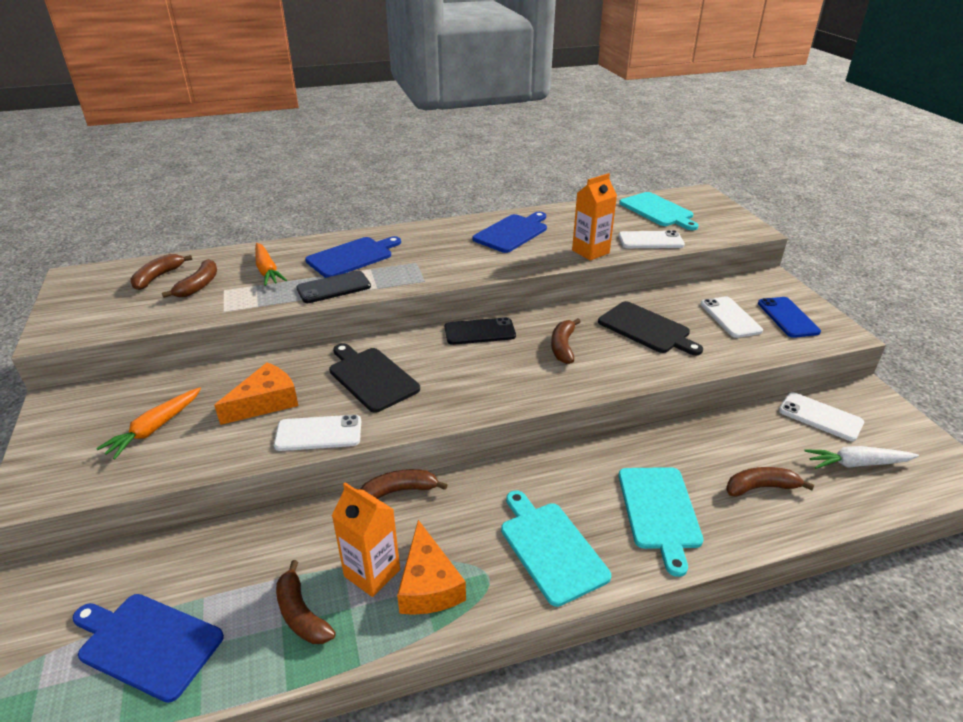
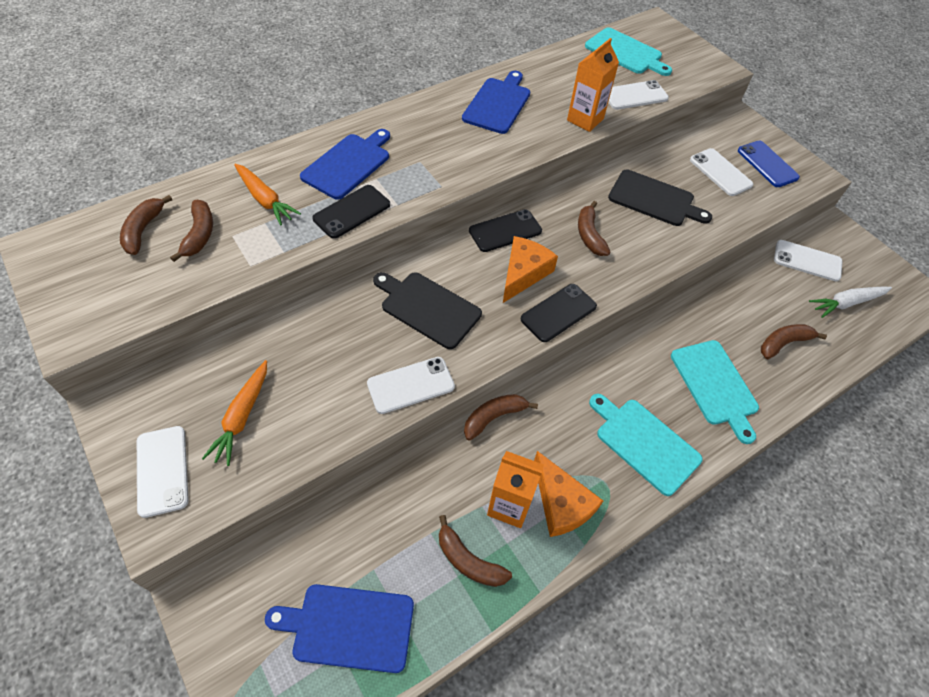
camera: 20 degrees left, 20 degrees up
orange cheese [214,363,298,425] -> orange cheese moved to [503,236,558,303]
none -> white phone [137,426,189,518]
none -> black phone [521,284,597,342]

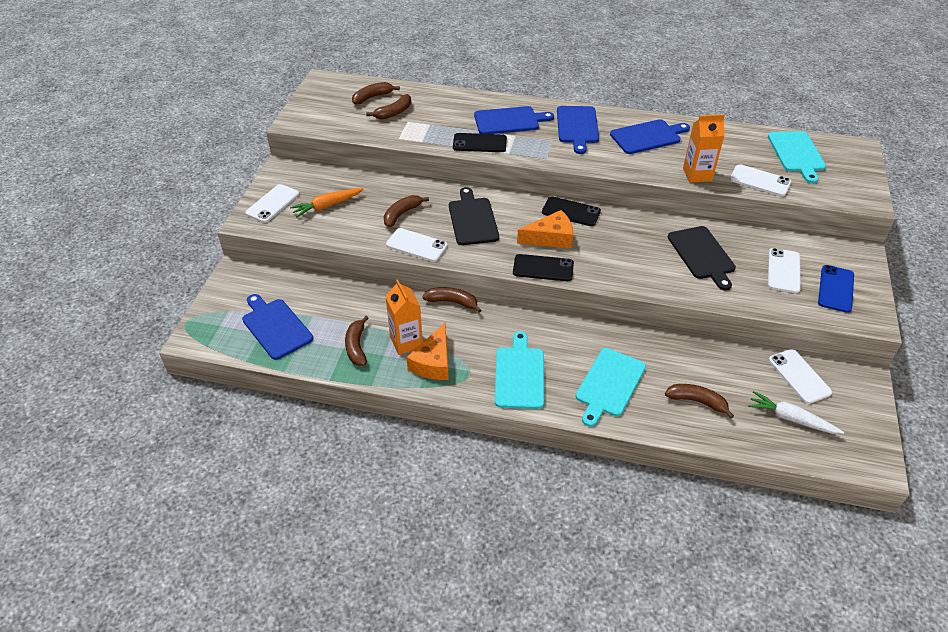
camera: 50 degrees right, 10 degrees down
orange carrot [234,164,301,225] -> none
brown banana [578,201,611,256] -> brown banana moved to [384,195,429,227]
none -> blue cutting board [557,106,599,154]

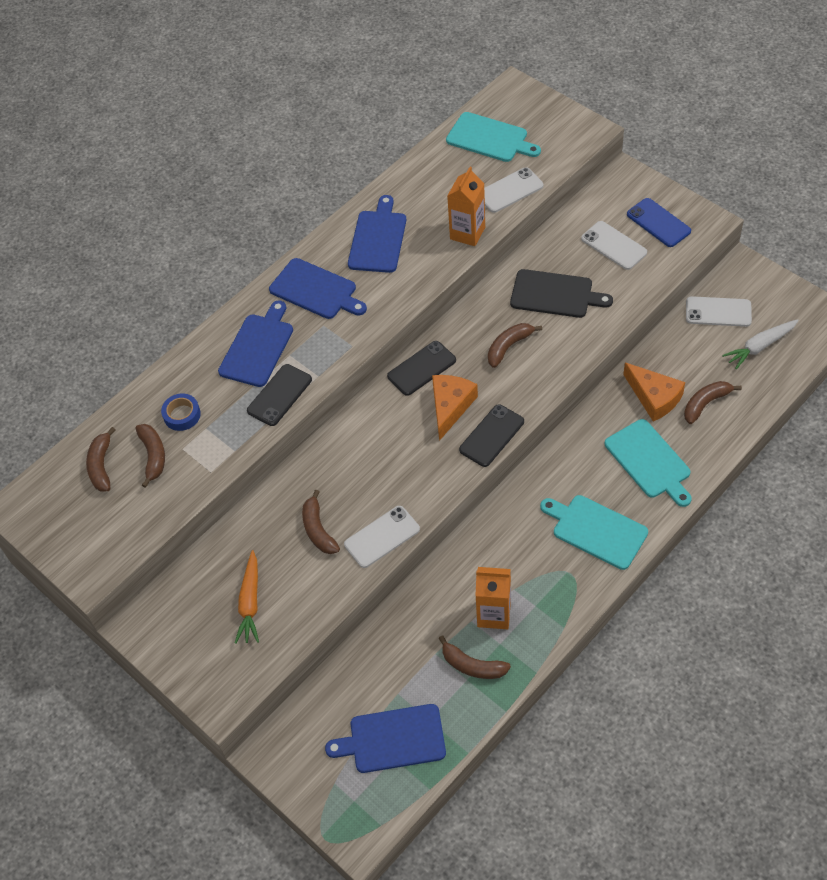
camera: 55 degrees left, 10 degrees up
white phone [245,184,299,223] -> none
orange cheese [406,323,449,380] -> orange cheese moved to [623,363,685,421]
brown banana [422,287,481,313] -> brown banana moved to [488,323,542,368]
black cutting board [449,187,499,245] -> none
none -> blue tape [161,393,201,431]

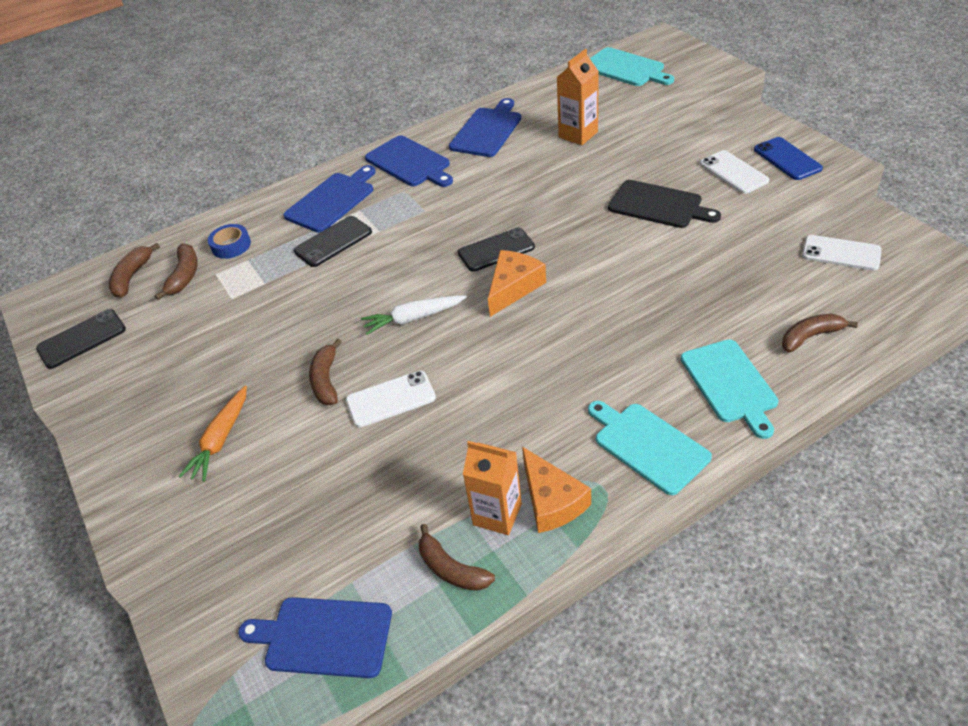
camera: 15 degrees right, 10 degrees down
black phone [459,404,524,467] -> black phone moved to [36,309,126,369]
white phone [484,167,543,213] -> none
brown banana [488,323,542,368] -> none
orange cheese [623,363,685,421] -> orange cheese moved to [522,447,591,533]
white carrot [722,319,799,369] -> white carrot moved to [361,295,467,335]

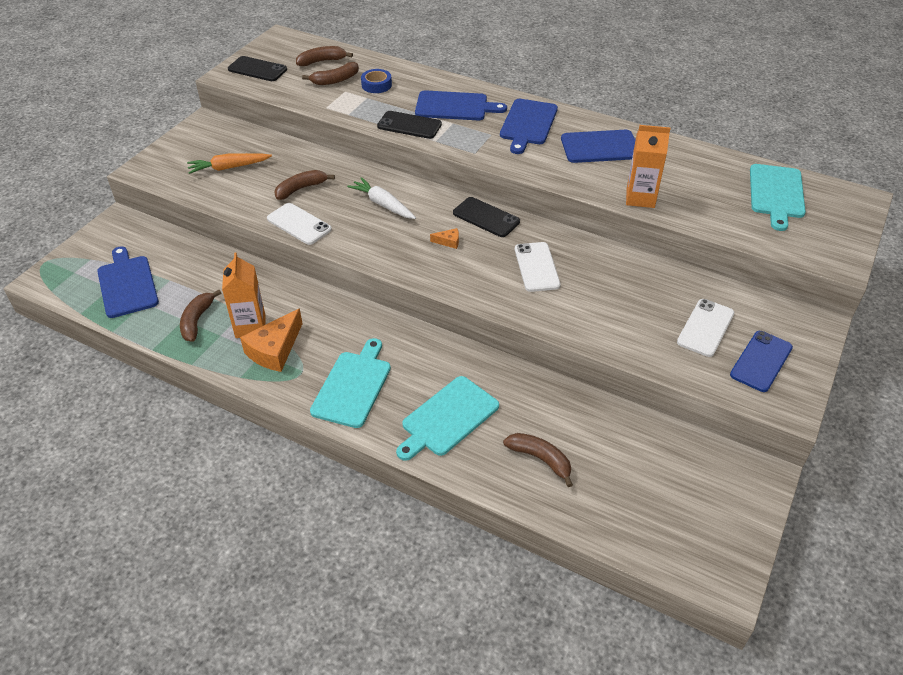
camera: 55 degrees right, 0 degrees up
orange cheese [488,250,546,317] -> orange cheese [430,228,459,249], size x0.46
black cutting board [608,180,721,228] -> none
white phone [802,235,882,271] -> white phone moved to [515,242,561,292]

